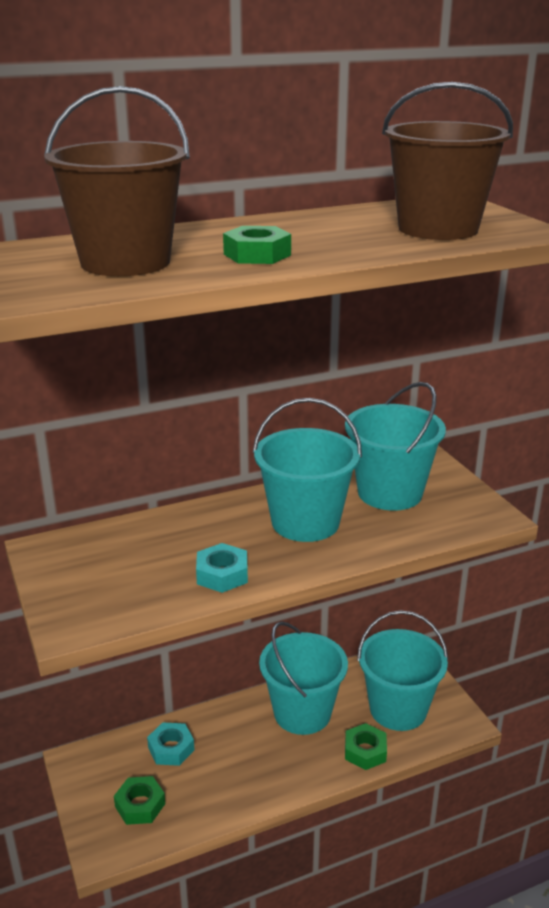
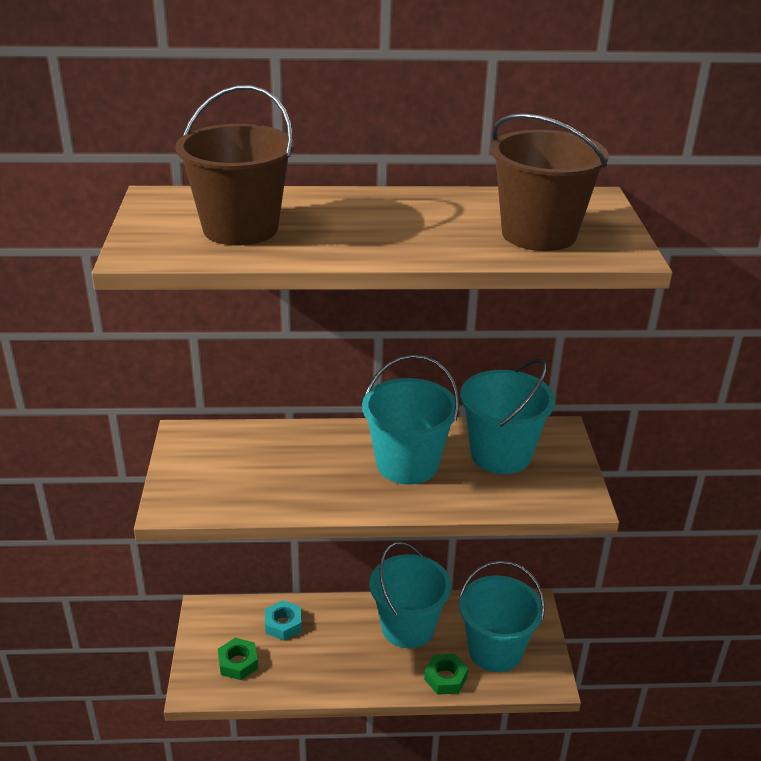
camera: 20 degrees right, 5 degrees up
turquoise nut [196,543,248,593] -> none
green nut [223,226,291,264] -> none

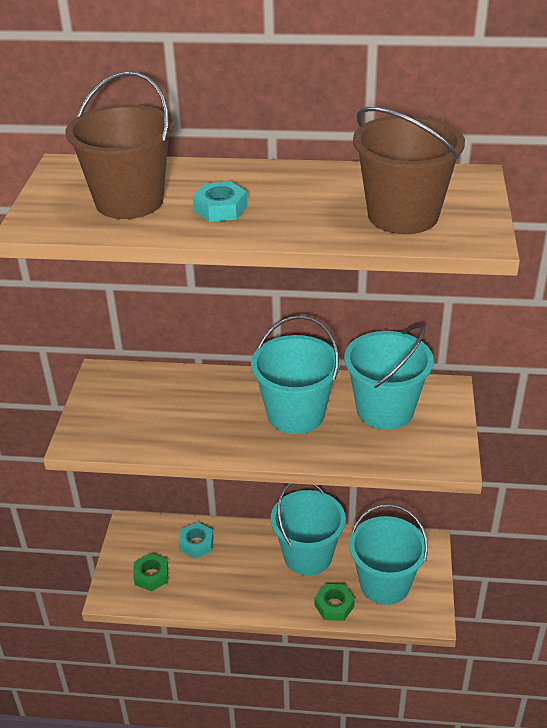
camera: 10 degrees right, 5 degrees up
none -> turquoise nut [193,181,247,222]

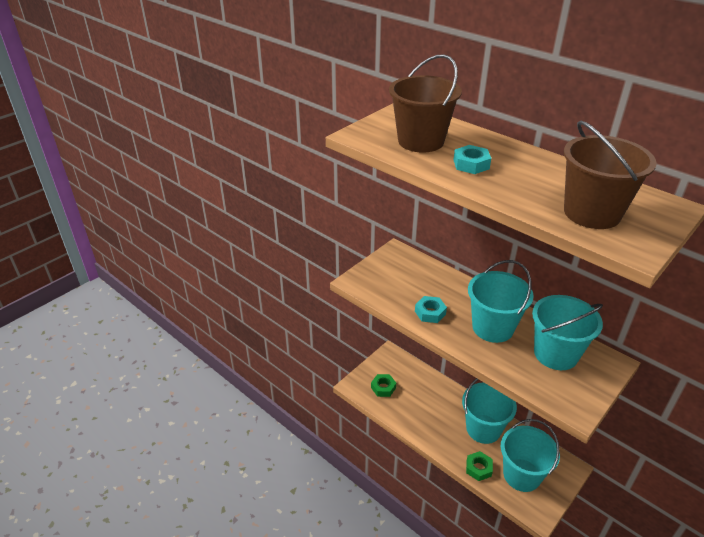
camera: 35 degrees right, 0 degrees up
turquoise nut [179,522,214,559] -> turquoise nut moved to [415,296,447,323]

